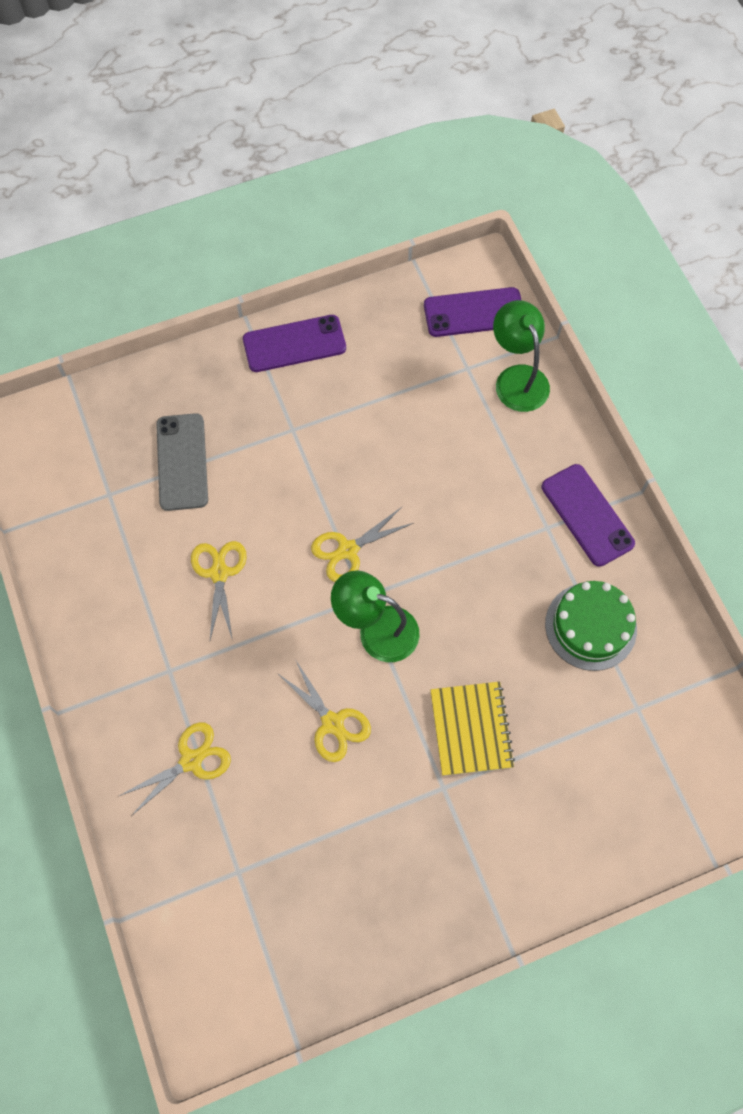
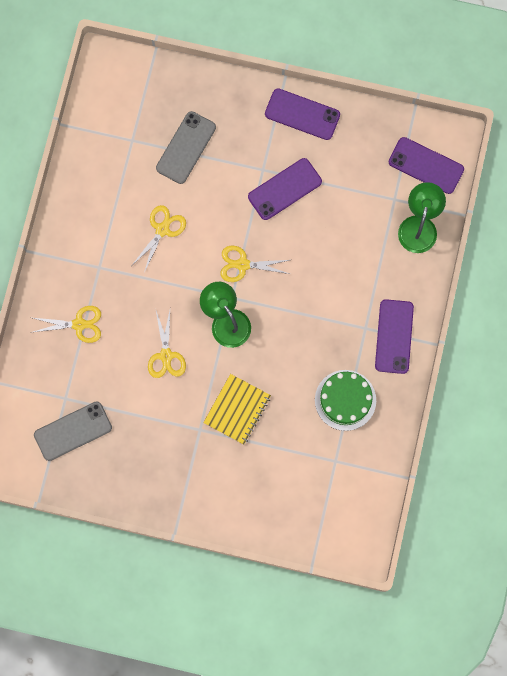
camera: 35 degrees right, 10 degrees up
none -> grey phone [34,401,112,461]
none -> purple phone [248,158,322,220]

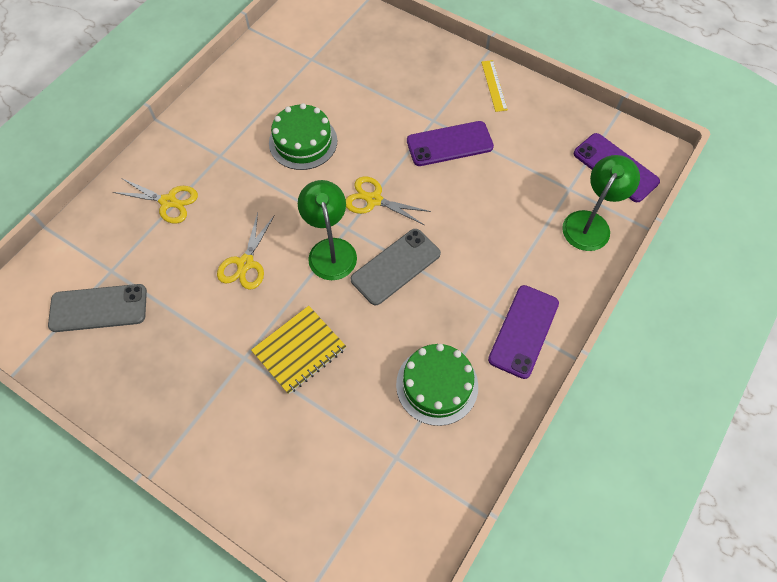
camera: 20 degrees right, 15 degrees down
yellow scissors [132,205,186,273] -> green cake [269,103,337,170]
grey phone [156,111,216,184] -> grey phone moved to [350,229,441,305]
purple phone [265,89,340,140] -> yellow ruler [481,60,508,112]

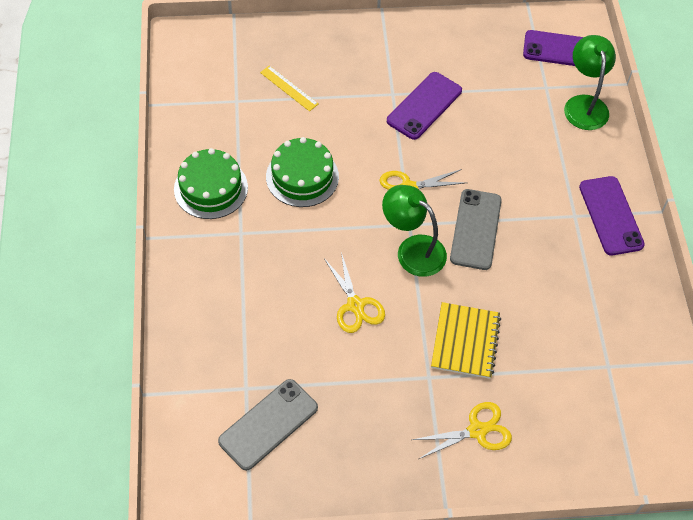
camera: 40 degrees left, 5 degrees down
yellow scissors [113,178,198,224] -> yellow scissors moved to [412,402,512,459]
green cake [396,344,478,426] -> green cake moved to [174,148,248,219]
yellow ruler [481,60,508,112] -> yellow ruler moved to [260,66,318,111]

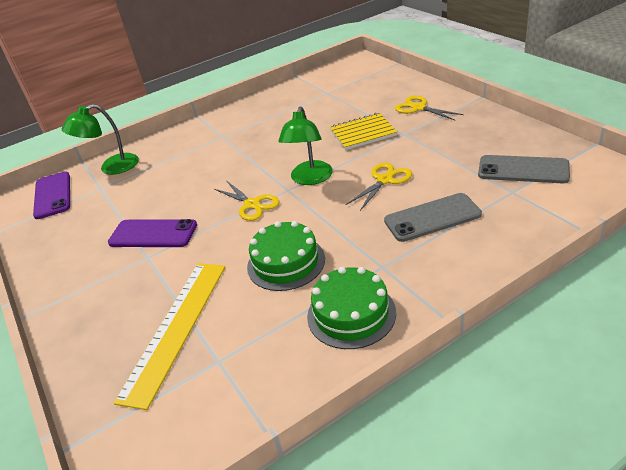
camera: 110 degrees left, 20 degrees down
yellow ruler [260,66,318,111] -> yellow ruler [114,263,225,410], size x2.12
grey phone [450,189,502,270] -> grey phone moved to [384,193,482,242]
purple phone [579,176,645,255] -> none

